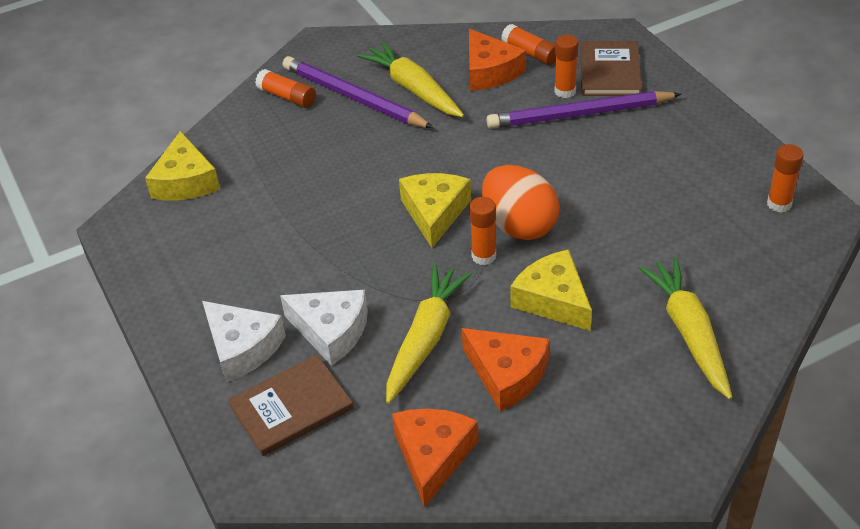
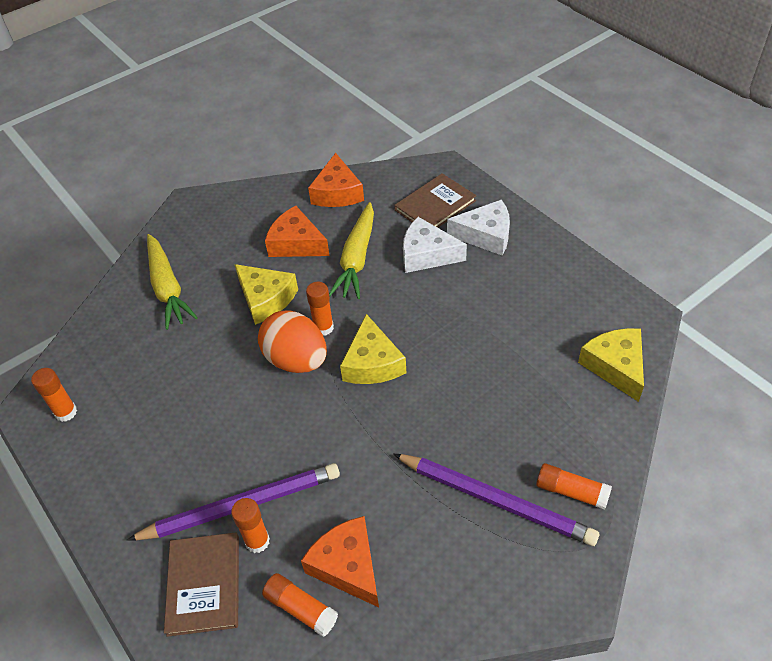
camera: 170 degrees right, 5 degrees up
white cheese [202,301,286,382] -> white cheese turned 150 degrees clockwise [447,199,510,256]
yellow carrot [358,42,464,117] -> none

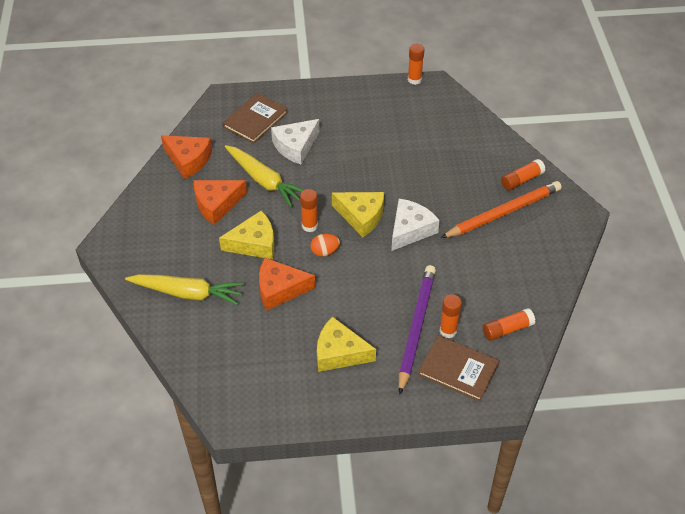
camera: 60 degrees left, 0 degrees up
orange glue stick [31,368,77,422] -> orange glue stick moved to [408,44,425,85]
orange egg [258,311,327,373] -> orange egg [310,234,340,256], size x0.49
orange cheese [301,516,379,607] -> orange cheese moved to [259,258,315,311]
purple pencil [393,454,599,546] -> orange pencil [441,181,562,238]
brown book [394,173,476,228] -> brown book turned 45 degrees clockwise [222,93,288,143]
white cheese [447,199,510,256] -> white cheese moved to [391,199,440,251]
yellow cheese [578,328,644,402] -> yellow cheese moved to [317,316,376,372]

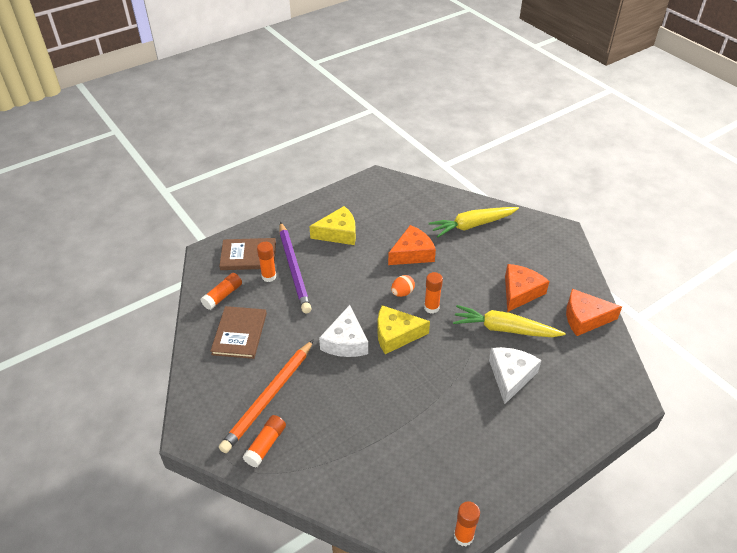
camera: 150 degrees right, 5 degrees down
yellow cheese [219,211,275,260] -> none
brown book [222,93,288,143] -> brown book moved to [210,306,267,359]

